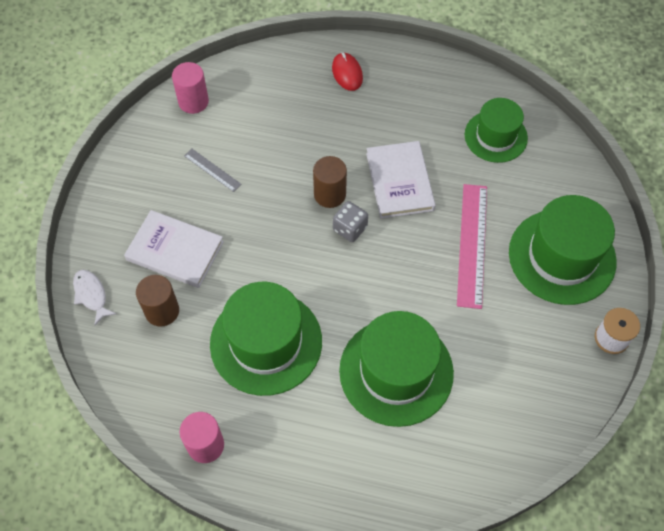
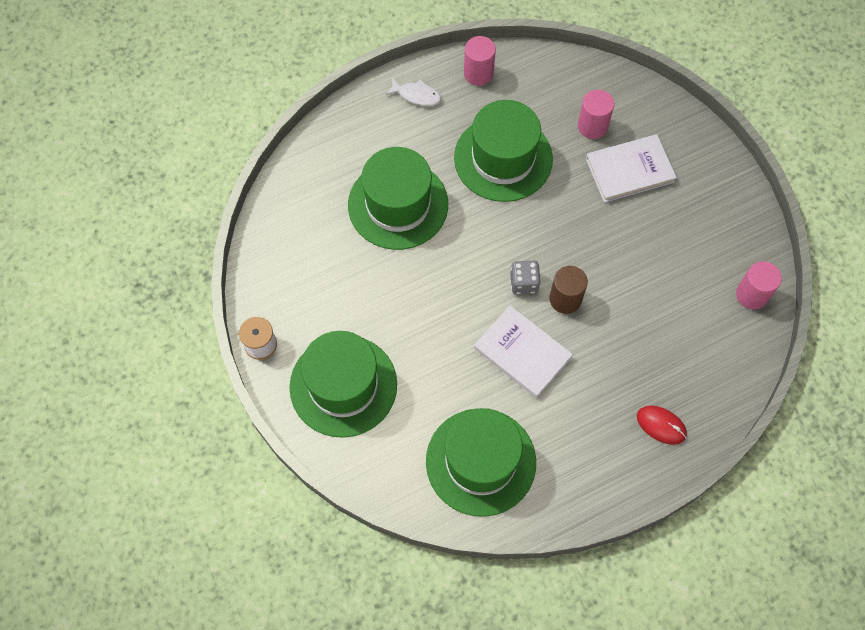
camera: 140 degrees right, 5 degrees up
white fish [73,270,117,325] -> white fish moved to [385,78,441,106]
brown cylinder [136,275,179,327] -> pink cylinder [578,90,614,139]
grey ruler [184,149,242,192] -> none
pink ruler [457,184,487,309] -> none
green hat [465,98,528,163] -> green hat [426,408,536,517], size x1.58

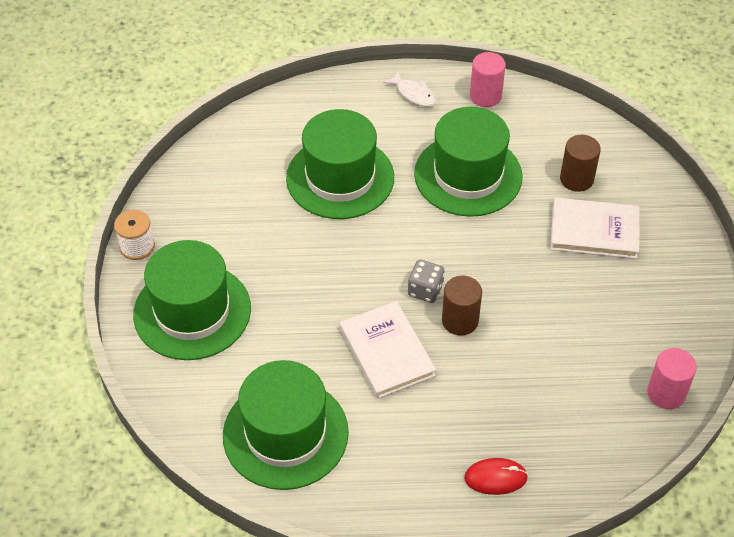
camera: 25 degrees right, 15 degrees down
pink cylinder [578,90,614,139] -> brown cylinder [560,135,601,192]
red mouse [637,405,687,445] -> red mouse turned 60 degrees counterclockwise [464,458,528,495]

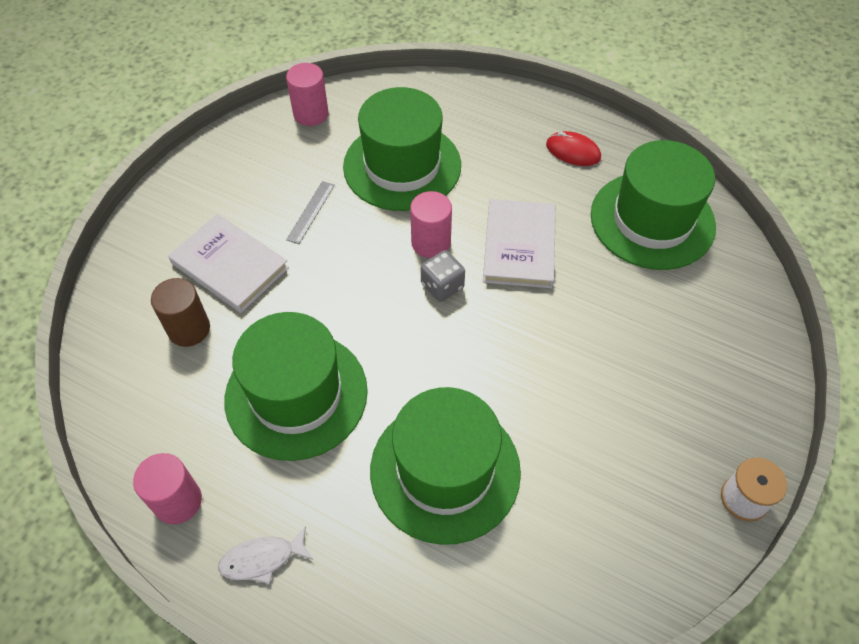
camera: 150 degrees left, 5 degrees up
green hat [133,240,251,360] -> green hat moved to [343,87,461,211]
white fish [383,71,436,107] -> white fish turned 90 degrees counterclockwise [218,526,313,584]
brown cylinder [442,275,482,336] -> pink cylinder [410,191,452,258]
red mouse [464,458,528,495] -> red mouse moved to [546,131,601,166]
none -> grey ruler [286,181,335,244]

